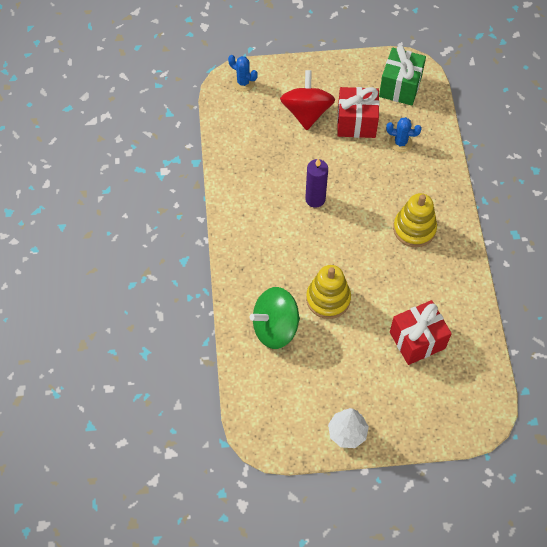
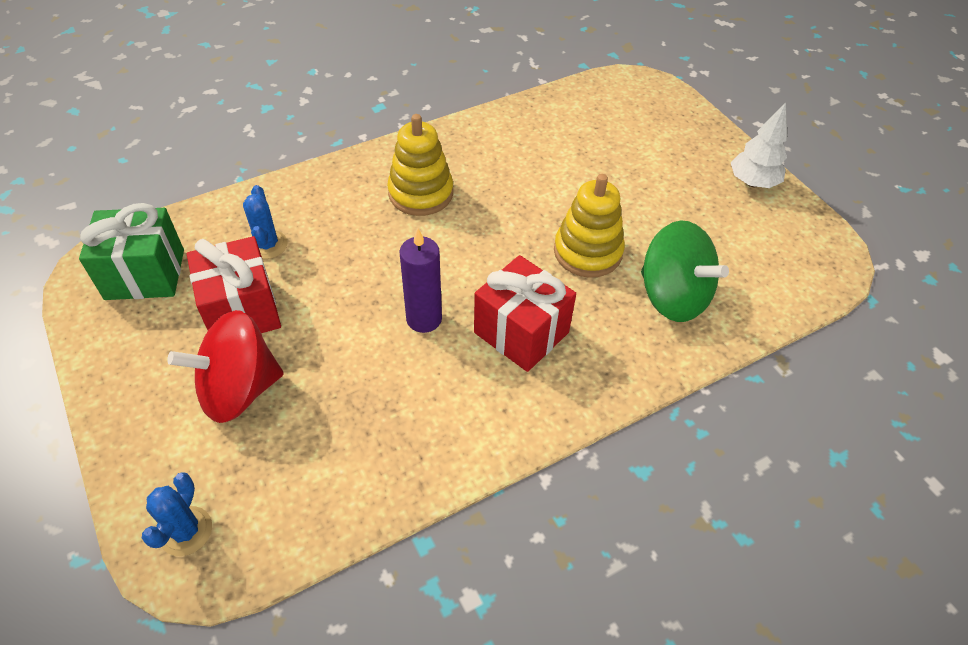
camera: 115 degrees left, 10 degrees down
red gift [390,300,452,365] -> red gift moved to [474,255,576,372]

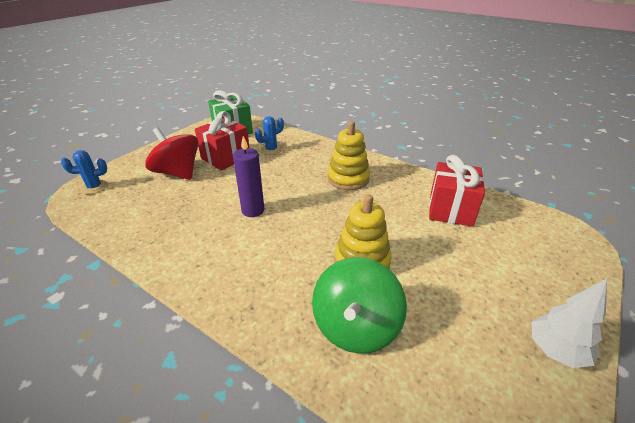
camera: 65 degrees right, 15 degrees down
red gift [474,255,576,372] -> red gift moved to [429,155,485,227]

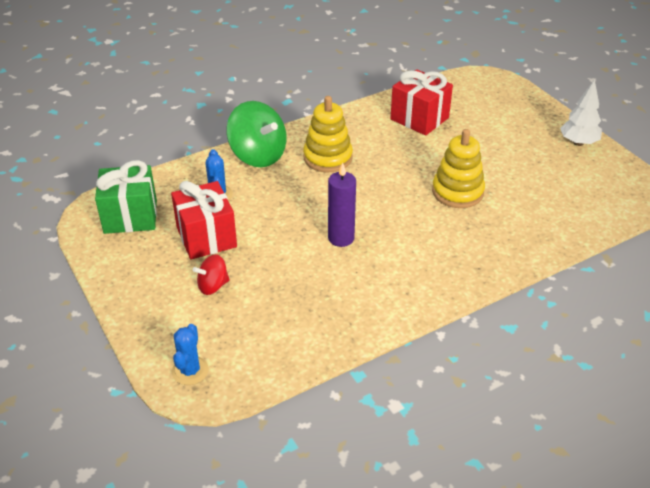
camera: 65 degrees left, 5 degrees up
red spinning top [145,127,199,180] -> red spinning top [193,254,230,295], size x0.53
green spinning top [312,257,407,354] -> green spinning top moved to [227,101,286,167]

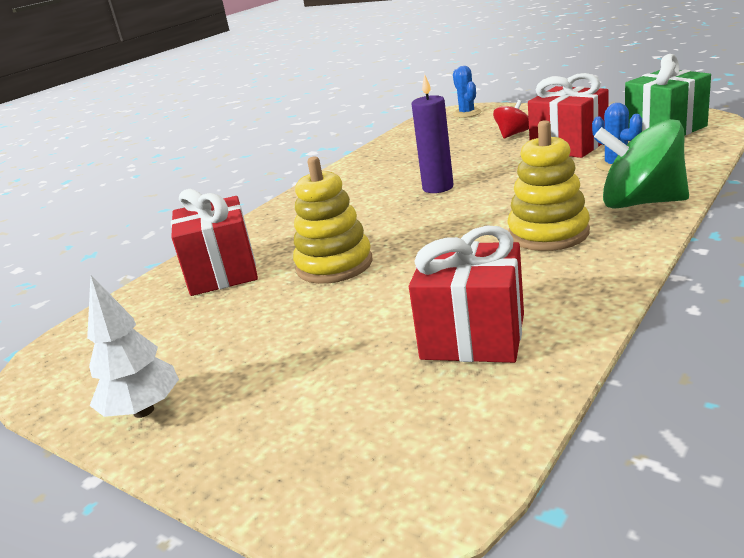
camera: 160 degrees right, 15 degrees down
none -> red gift [171,189,258,296]

